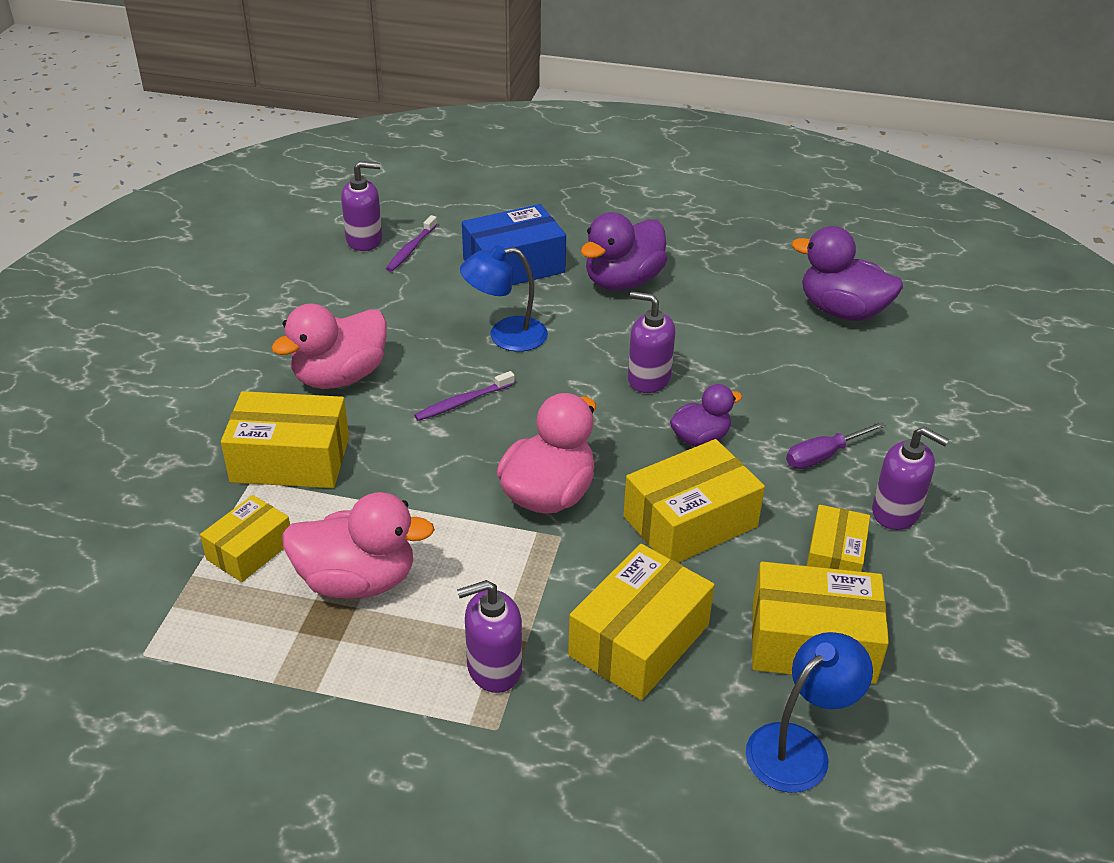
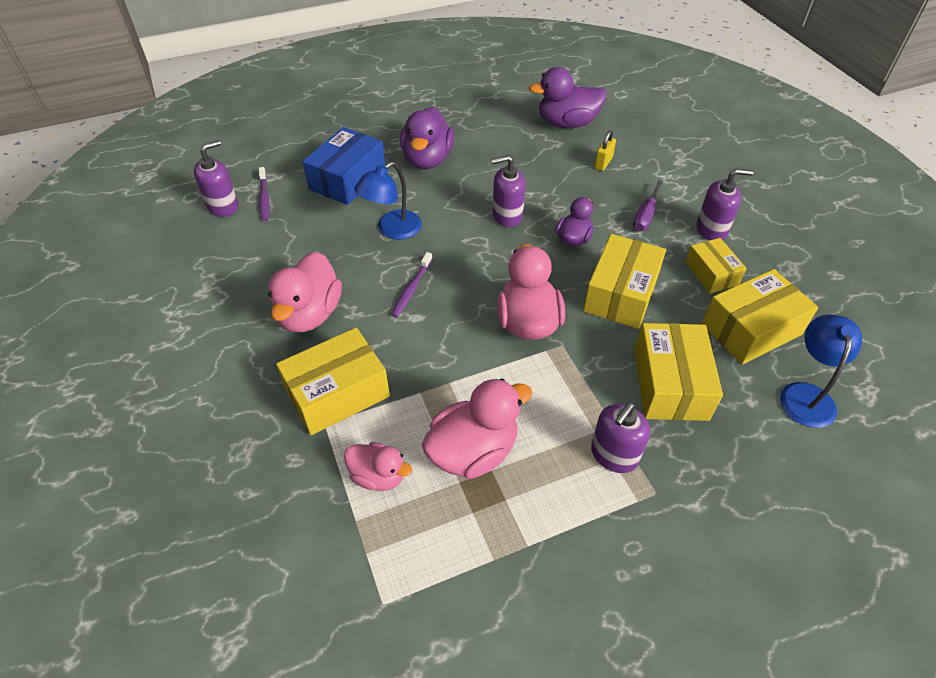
camera: 35 degrees left, 10 degrees up
yellow box [200,495,290,582] -> pink duck [344,442,412,491]
none -> yellow padlock [594,130,616,171]

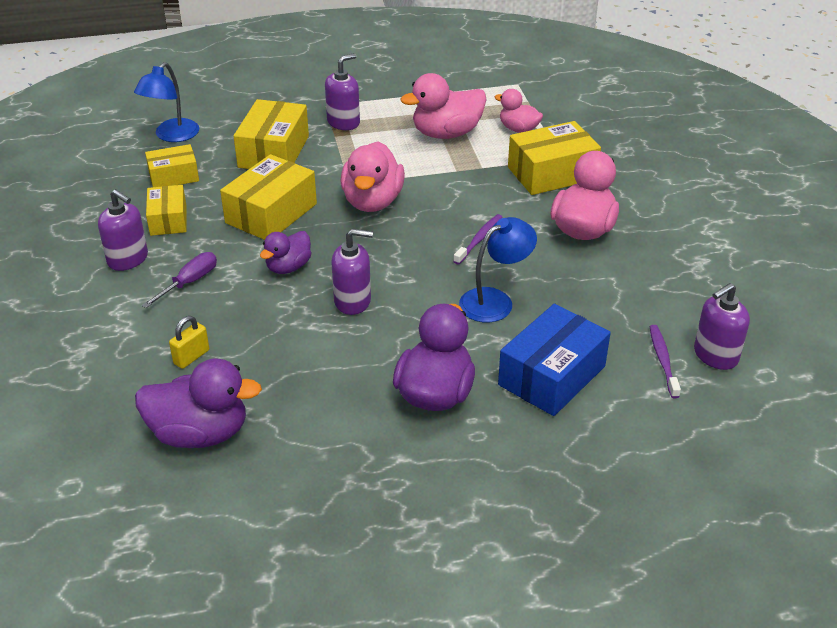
camera: 170 degrees left, 10 degrees down
purple soap dispenser [697,168,753,240] -> purple soap dispenser turned 150 degrees counterclockwise [98,189,148,271]
yellow box [702,269,818,365] -> yellow box [145,144,199,187], size x0.62

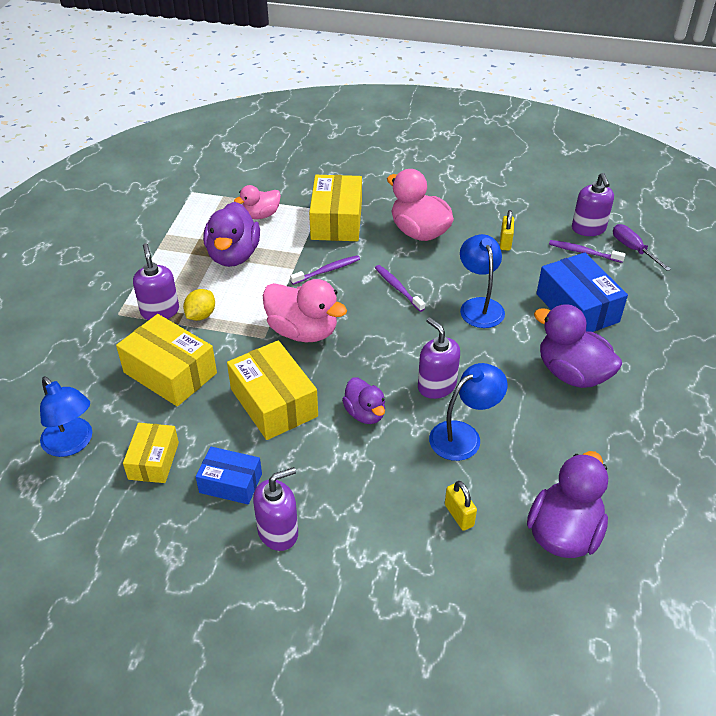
camera: 65 degrees left, 5 degrees up
purple screwdriver [142,252,217,308] -> purple screwdriver moved to [613,224,671,271]
yellow box [146,185,187,236] -> blue box [196,447,262,504]
purple soap dispenser [331,229,373,315] -> purple soap dispenser turned 60 degrees counterclockwise [418,317,460,399]
pink duck [401,73,487,139] -> purple duck [203,202,260,267]
none -> yellow lemon [183,289,215,321]
none -> purple toothbrush [290,255,360,285]
none -> blue lamp [429,363,508,461]
none -> yellow padlock [500,210,514,251]

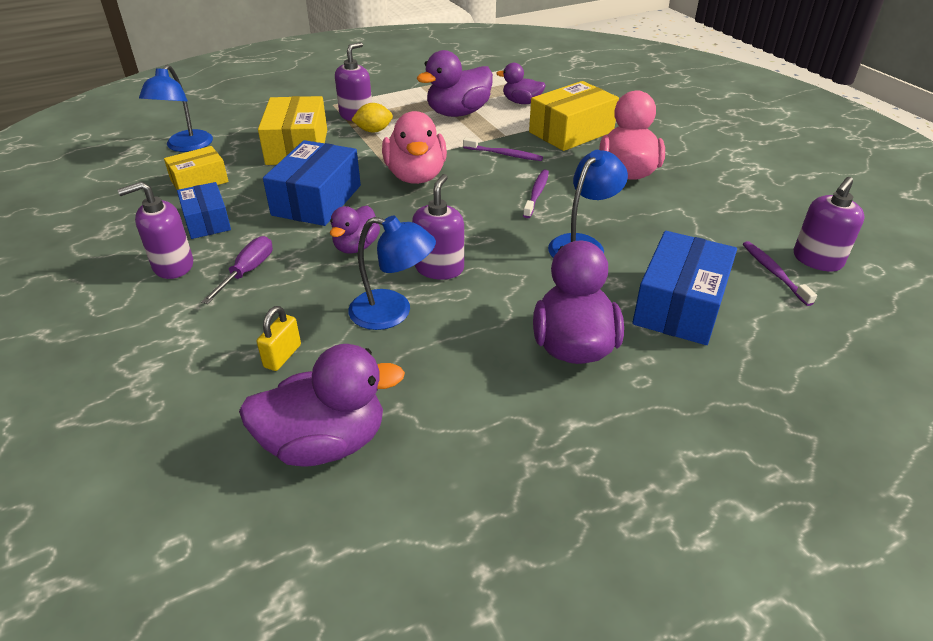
camera: 50 degrees right, 5 degrees down
yellow box [227,340,318,440] -> blue box [263,140,361,226]
pink duck [234,185,281,219] -> purple duck [496,63,546,104]
purple soap dispenser [253,467,298,551] -> purple soap dispenser turned 135 degrees clockwise [118,182,193,279]
yellow padlock [500,210,514,251] -> none
purple screwdriver [613,224,671,271] -> purple screwdriver moved to [201,236,273,304]

